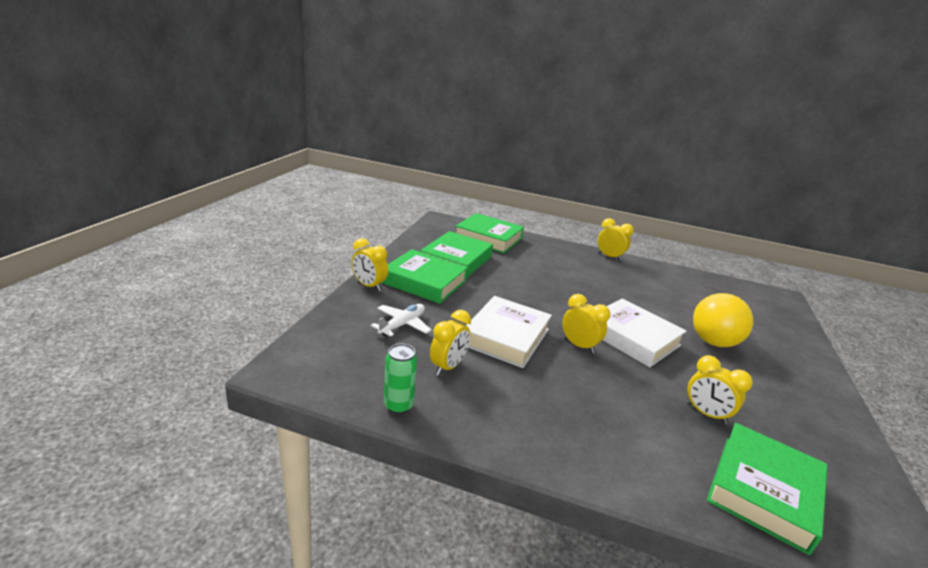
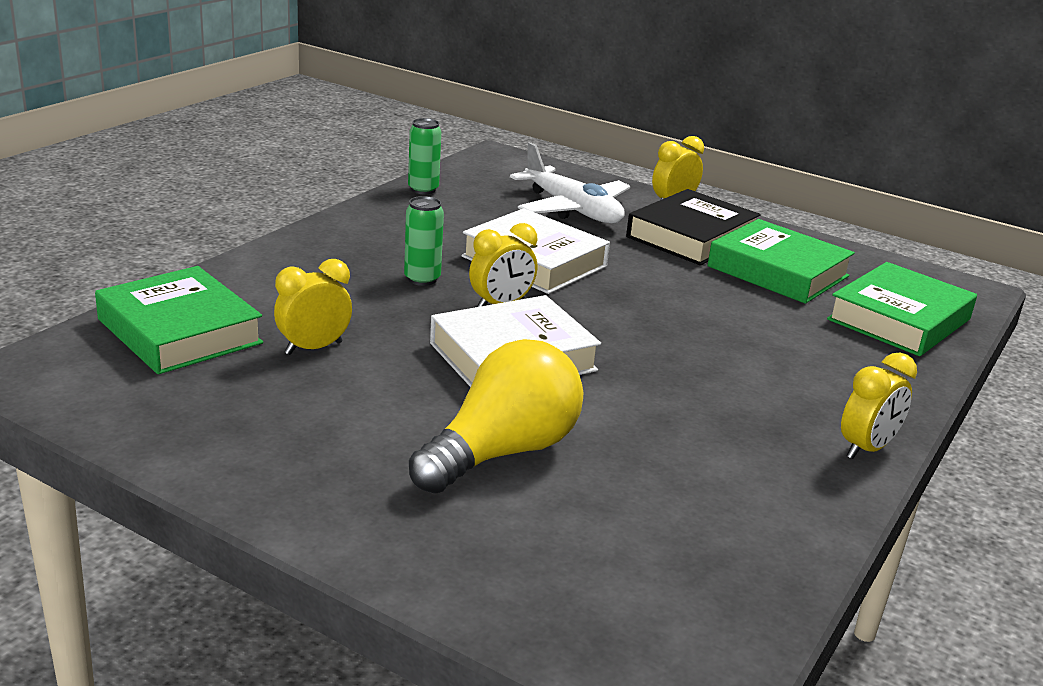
camera: 105 degrees right, 0 degrees up
white plane [371,304,431,337] -> white plane [510,142,630,223], size x1.62
green book [382,249,468,304] -> black book [626,189,760,265]
yellow clock [430,310,471,376] -> none
yellow light bulb [693,293,753,347] -> yellow light bulb turned 90 degrees clockwise [409,339,583,494]
none -> green can [404,196,444,286]

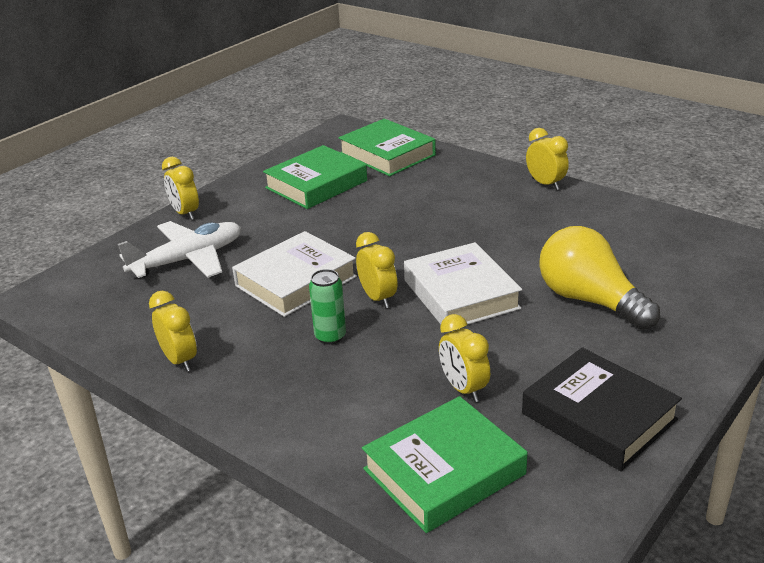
camera: 80 degrees left, 5 degrees up
green can [408,118,441,194] -> none
black book [626,189,760,265] -> black book moved to [522,347,682,471]
none -> yellow clock [149,291,197,371]

